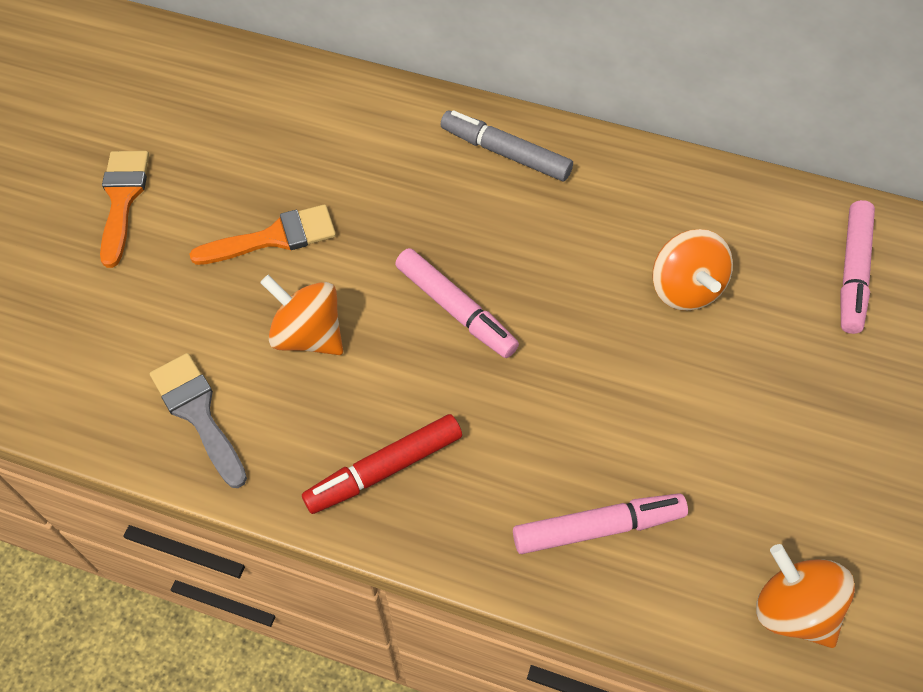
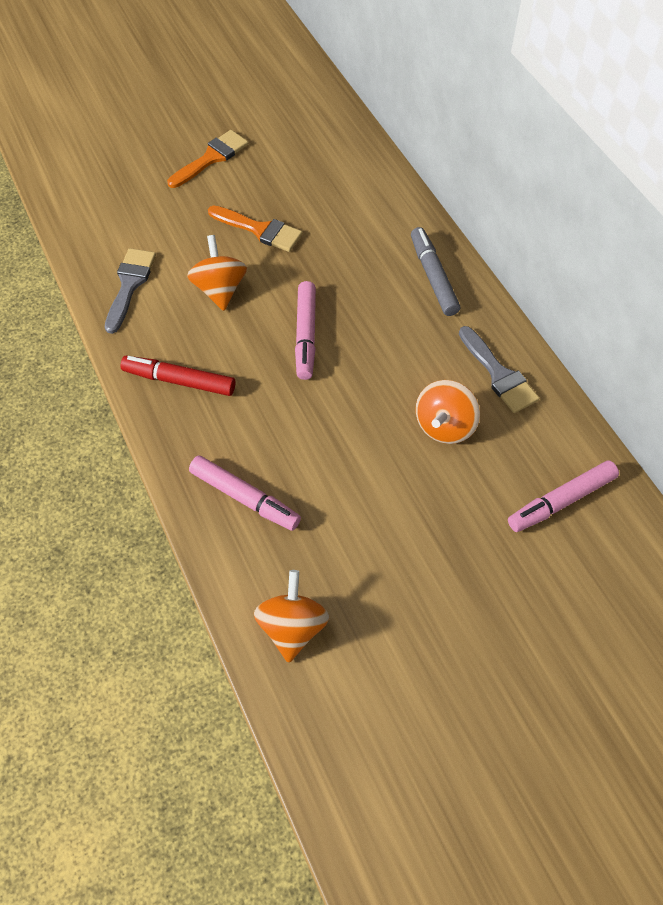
camera: 45 degrees right, 0 degrees up
none -> grey brush [459,326,539,413]

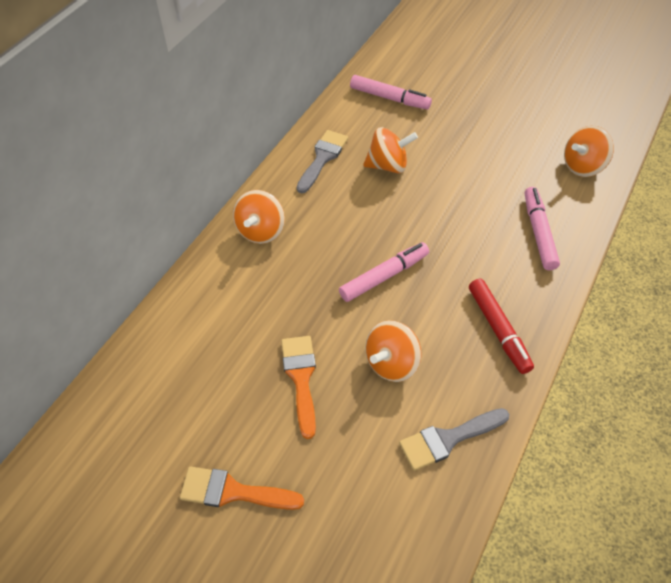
camera: 125 degrees left, 5 degrees down
grey marker [411,227,460,316] -> orange spinning top [233,190,285,244]

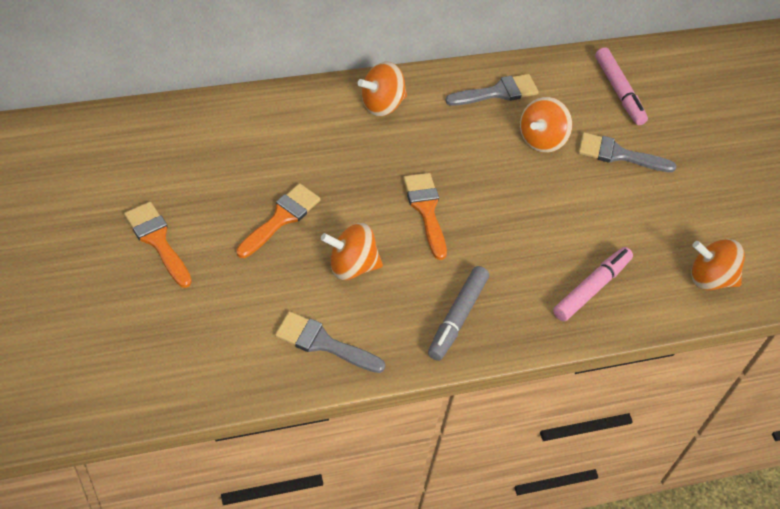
camera: 40 degrees right, 0 degrees up
pink marker [339,242,429,302] -> orange brush [403,173,447,260]
orange spinning top [363,127,418,174] -> orange spinning top turned 90 degrees clockwise [520,97,572,153]
red marker [469,279,534,374] -> grey marker [428,266,489,361]
none -> grey brush [578,132,677,172]

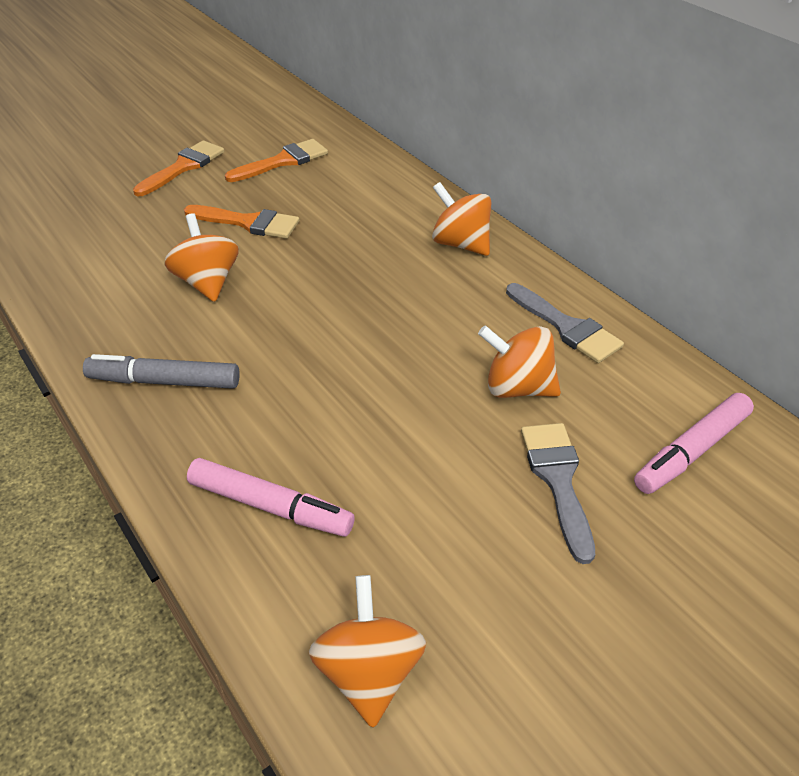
camera: 75 degrees right, 10 degrees down
grey brush [275,311,386,373] -> none
orange brush [403,173,447,260] -> orange brush moved to [225,139,328,182]

